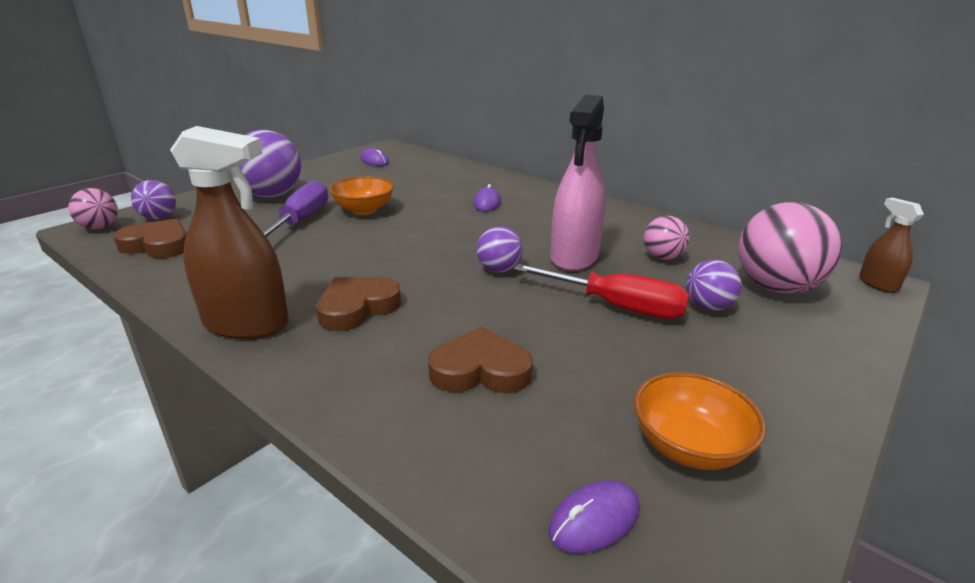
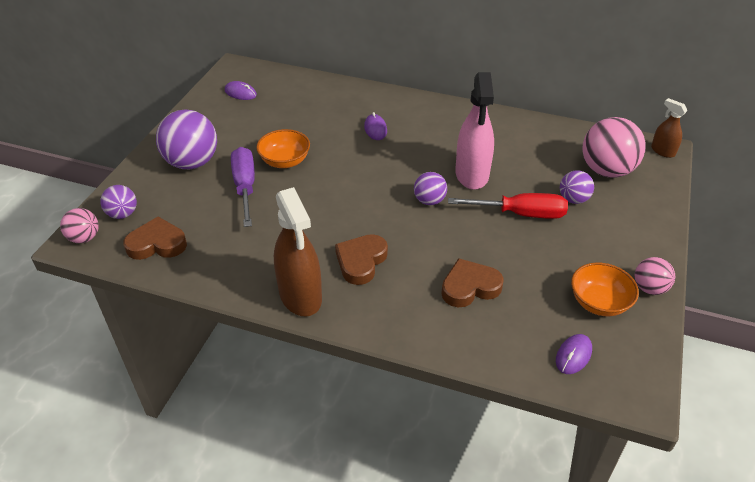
camera: 20 degrees left, 15 degrees up
brown spray bottle [170,126,288,339] -> brown spray bottle turned 75 degrees clockwise [274,187,322,317]
pink ball [644,216,690,260] -> pink ball moved to [635,257,675,295]

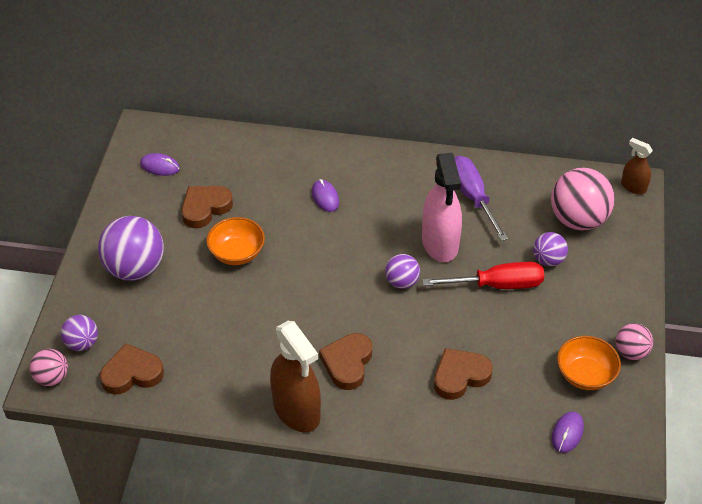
camera: 10 degrees left, 5 degrees up
purple screwdriver [231,147,255,227] -> purple screwdriver moved to [455,156,508,241]
none -> brown heart [182,186,233,228]

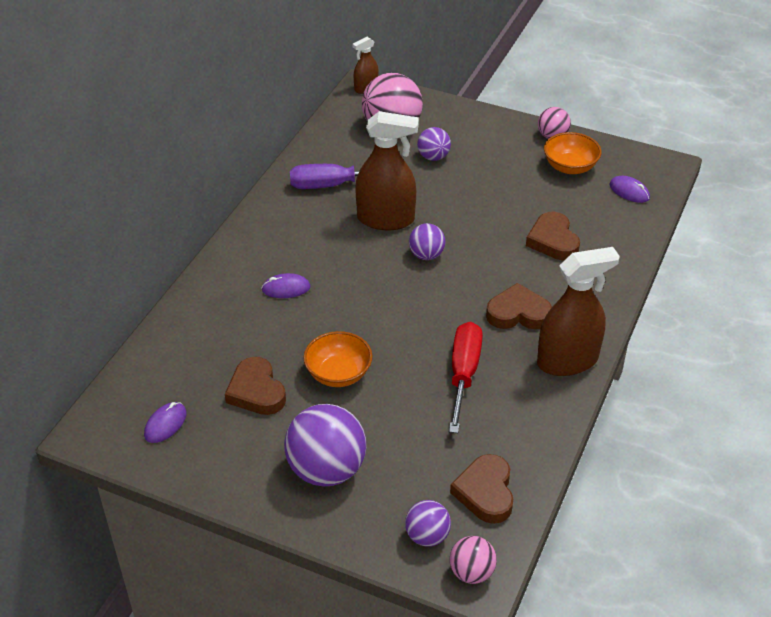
camera: 75 degrees left, 5 degrees down
brown heart [319,333,372,390] -> brown heart turned 150 degrees clockwise [486,283,552,329]
pink spray bottle [422,153,462,262] -> brown spray bottle [355,111,419,230]
red screwdriver [422,262,544,289] -> red screwdriver moved to [449,322,483,433]

